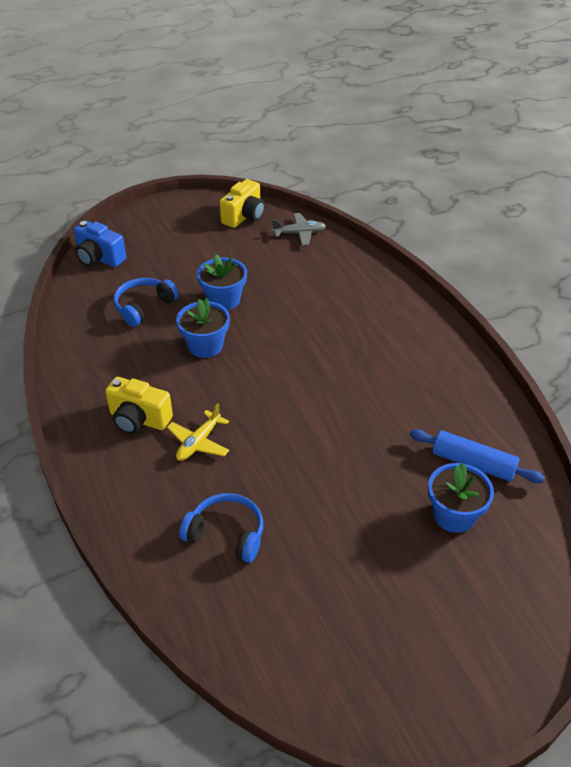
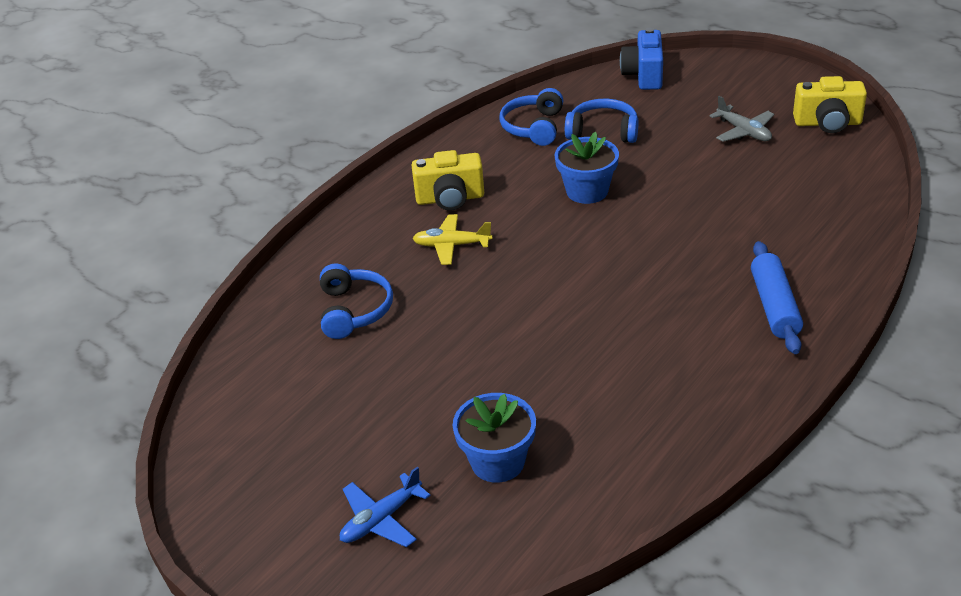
camera: 65 degrees right, 5 degrees down
yellow camera [105,377,173,434] -> yellow camera turned 90 degrees counterclockwise [412,150,484,210]
blue flower pot [197,255,247,310] -> none
grey plane [272,213,326,246] -> grey plane moved to [709,96,774,142]
blue rolling pin [409,429,545,483] -> blue rolling pin moved to [751,241,803,354]
none -> blue plane [340,467,430,547]
none -> blue headphones [499,88,564,146]

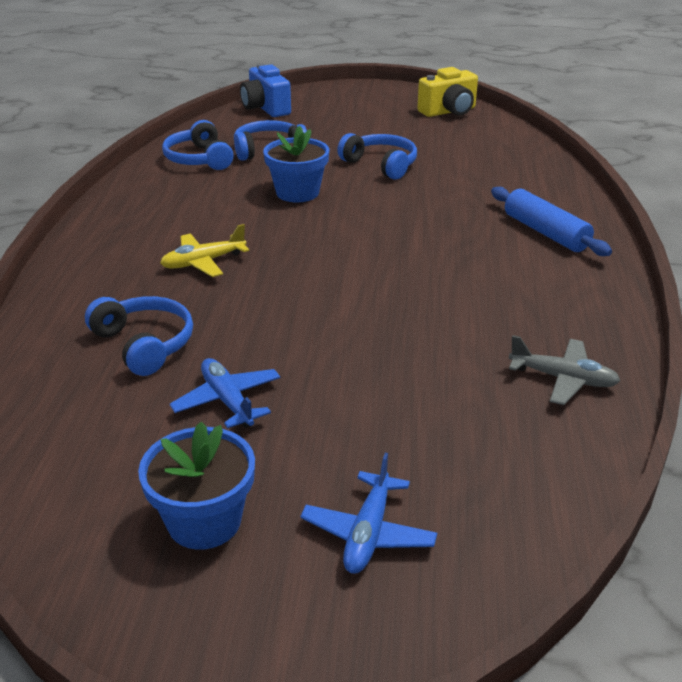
camera: 35 degrees left, 5 degrees down
yellow camera [412,150,484,210] -> none
blue flower pot [453,393,536,483] -> blue flower pot moved to [138,421,255,550]
grey plane [709,96,774,142] -> grey plane moved to [509,335,621,405]
none -> blue plane [170,358,281,428]
none -> blue headphones [337,133,417,180]

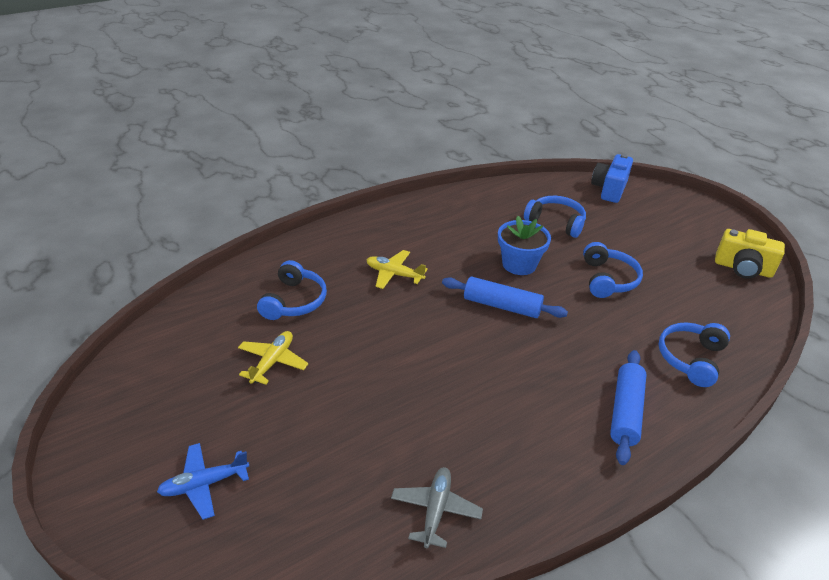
camera: 50 degrees right, 5 degrees up
blue flower pot [138,421,255,550] -> none
blue headphones [162,120,234,170] -> blue headphones moved to [658,323,730,387]
blue plane [170,358,281,428] -> yellow plane [238,331,308,385]
grey plane [509,335,621,405] -> grey plane turned 150 degrees counterclockwise [391,467,483,548]
none -> blue rolling pin [442,277,568,318]

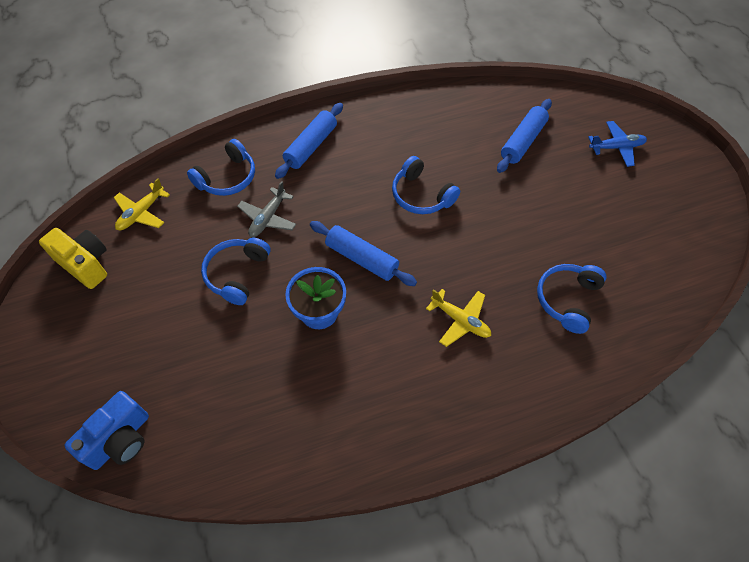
camera: 165 degrees left, 20 degrees up
yellow plane [238,331,308,385] -> yellow plane moved to [113,178,170,230]
grey plane [391,467,483,548] -> grey plane moved to [237,181,296,237]
blue headphones [524,196,586,238] -> blue headphones moved to [392,156,460,214]
none -> blue rolling pin [497,99,552,173]

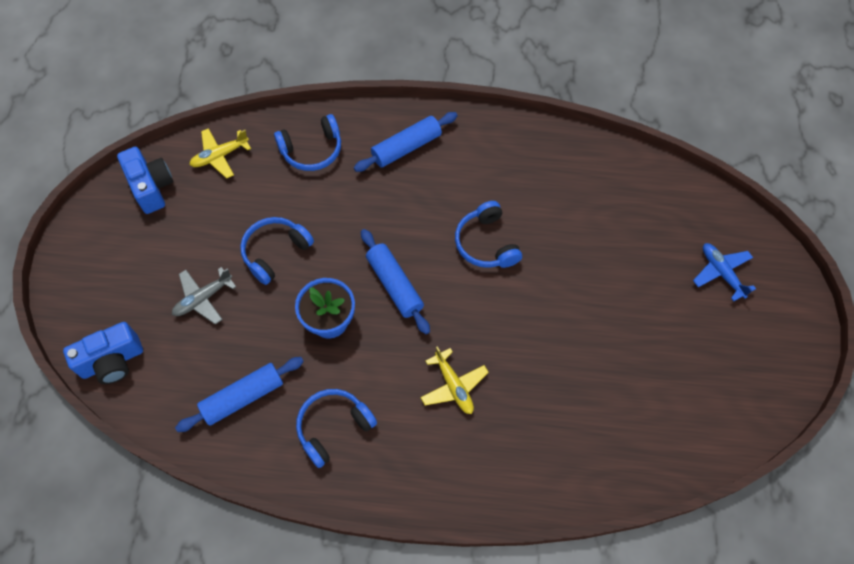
camera: 25 degrees right, 5 degrees up
yellow camera [39,228,107,289] -> blue camera [117,147,173,214]
grey plane [237,181,296,237] -> grey plane moved to [172,267,236,325]
blue rolling pin [497,99,552,173] -> blue rolling pin moved to [175,357,304,432]
blue headphones [537,264,607,334] -> blue headphones moved to [296,389,377,468]
blue plane [588,121,647,167] -> blue plane turned 135 degrees counterclockwise [693,243,756,301]

